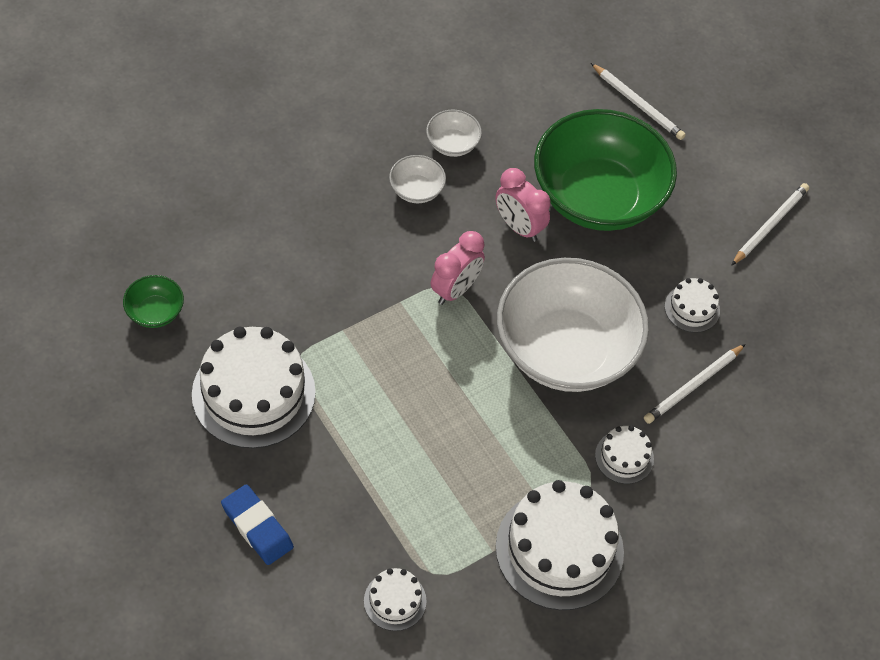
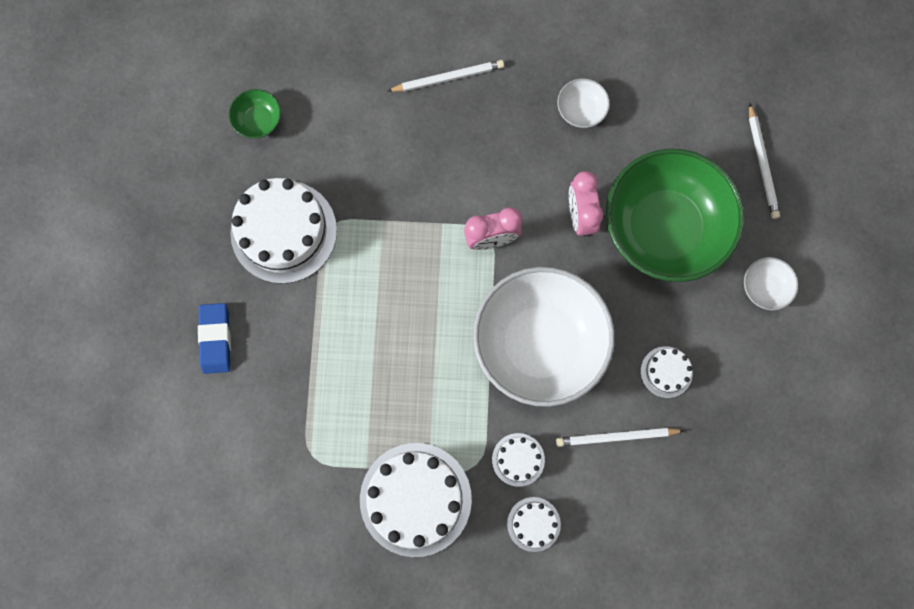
camera: 40 degrees right, 20 degrees up
white cake [364,568,426,631] -> white cake moved to [507,497,561,552]
white bowl [389,155,446,203] -> white bowl moved to [744,257,798,310]
white pencil [731,183,809,266] -> white pencil moved to [388,60,504,92]

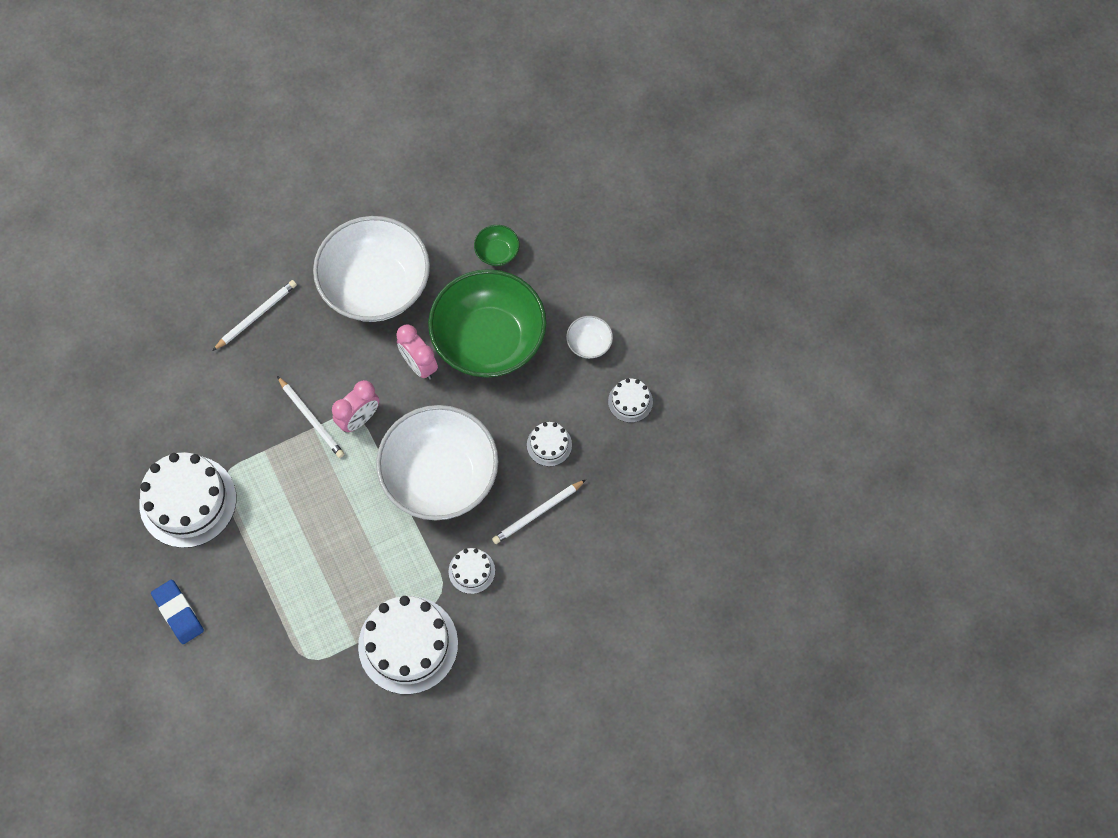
camera: 30 degrees left, 10 degrees down
green bowl [229,89,281,139] -> green bowl moved to [474,225,520,266]
white cake [507,497,561,552] -> white cake moved to [608,378,653,423]
white bowl [557,78,610,128] -> white bowl [313,216,430,322], size x2.50
white pencil [749,103,780,219] -> white pencil moved to [277,376,344,458]

